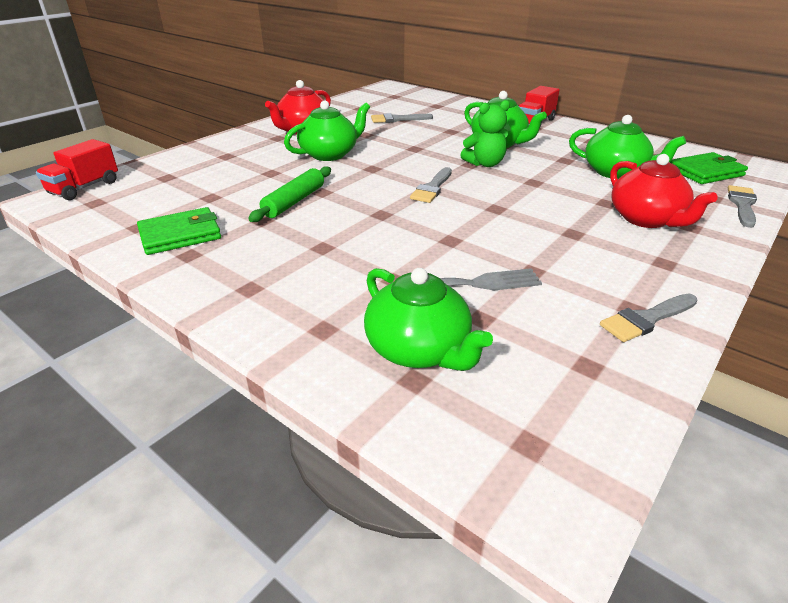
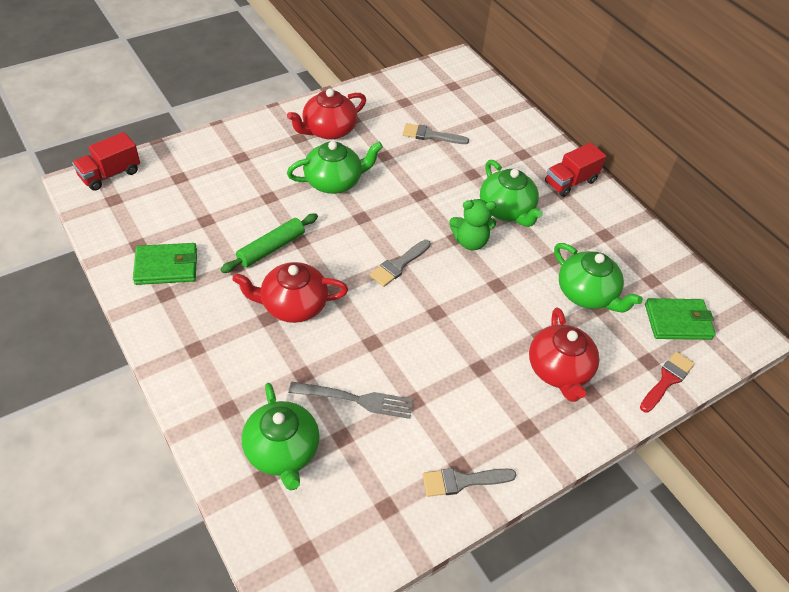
camera: 15 degrees right, 15 degrees up
grey brush [728,185,757,228] -> red brush [640,351,695,413]
none -> red teapot [232,262,348,323]

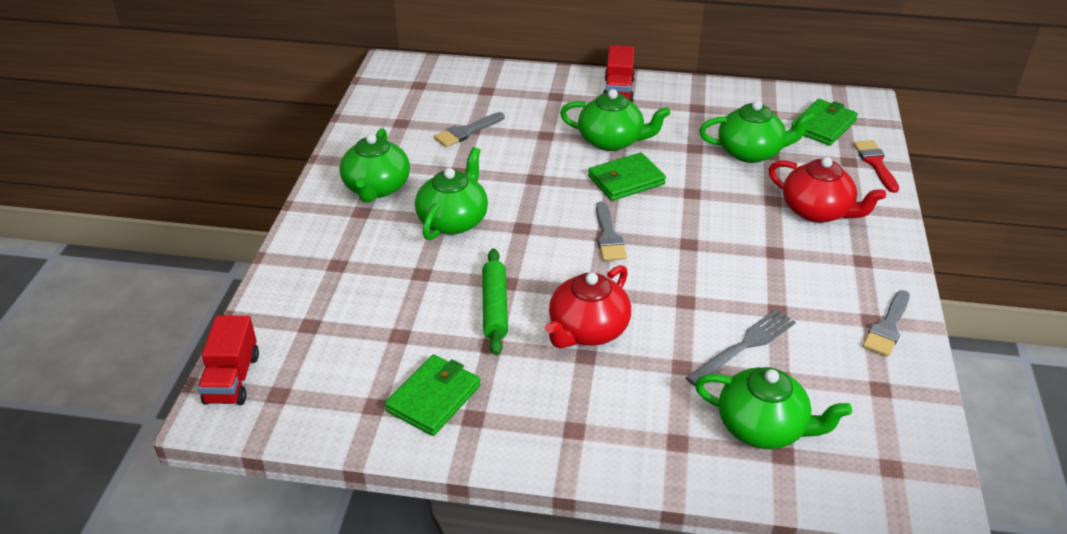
camera: 45 degrees left, 10 degrees down
red teapot [287,89,366,140] -> green teapot [339,128,410,203]
green teddy bear [449,199,496,250] -> green wallet [588,152,666,201]

